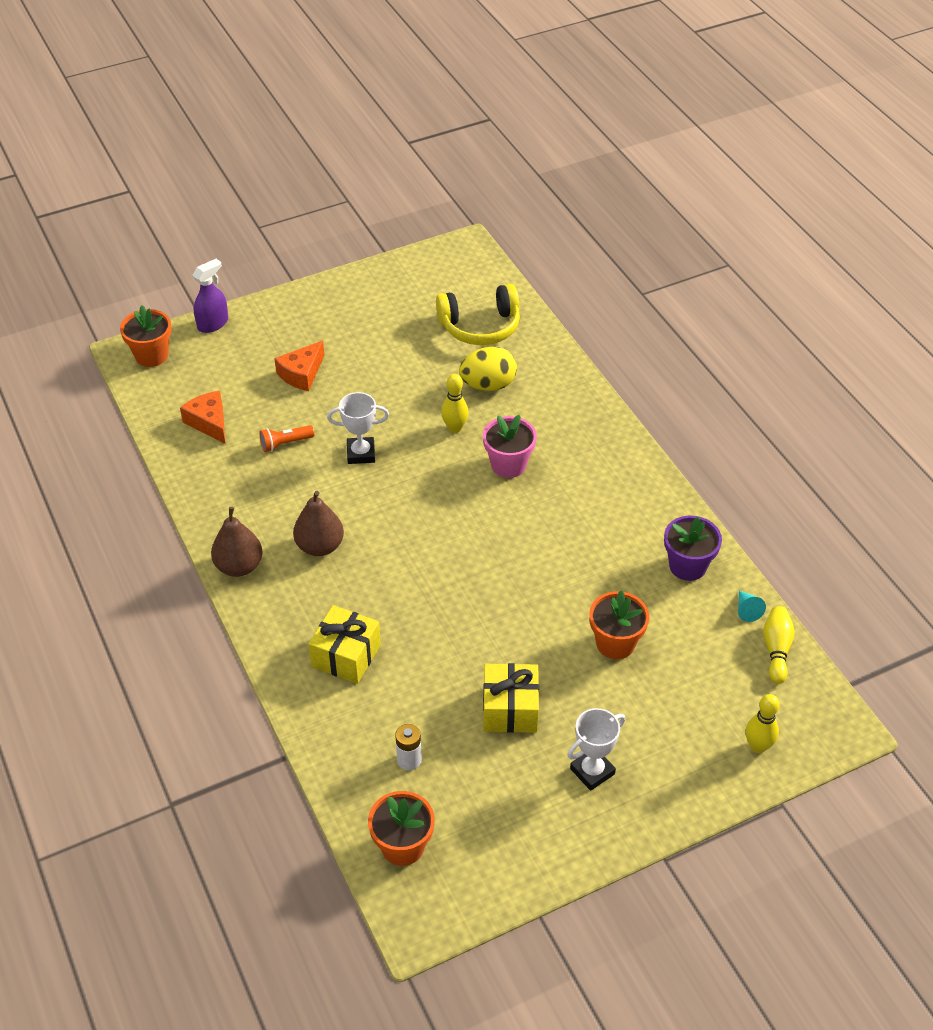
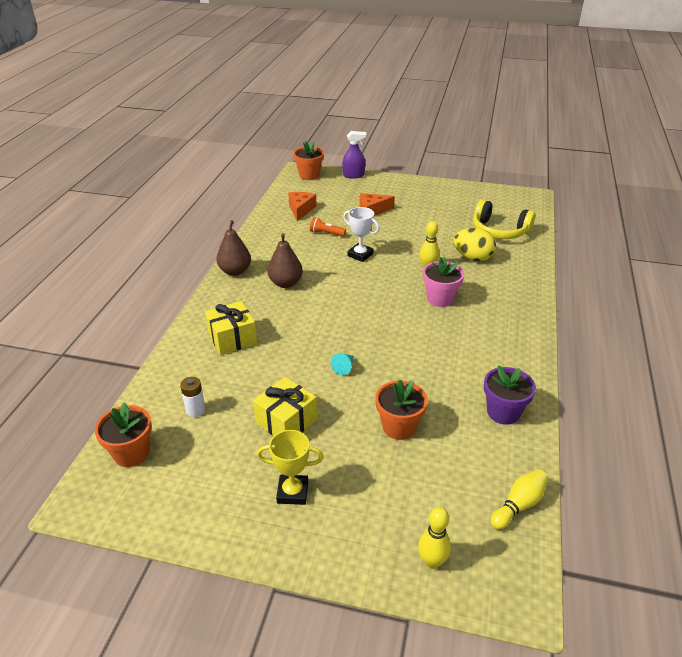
camera: 40 degrees right, 10 degrees down
white trophy [567,708,625,791] -> yellow trophy [257,430,324,505]
turquoise cone [738,591,766,622] -> turquoise cone moved to [331,353,354,375]

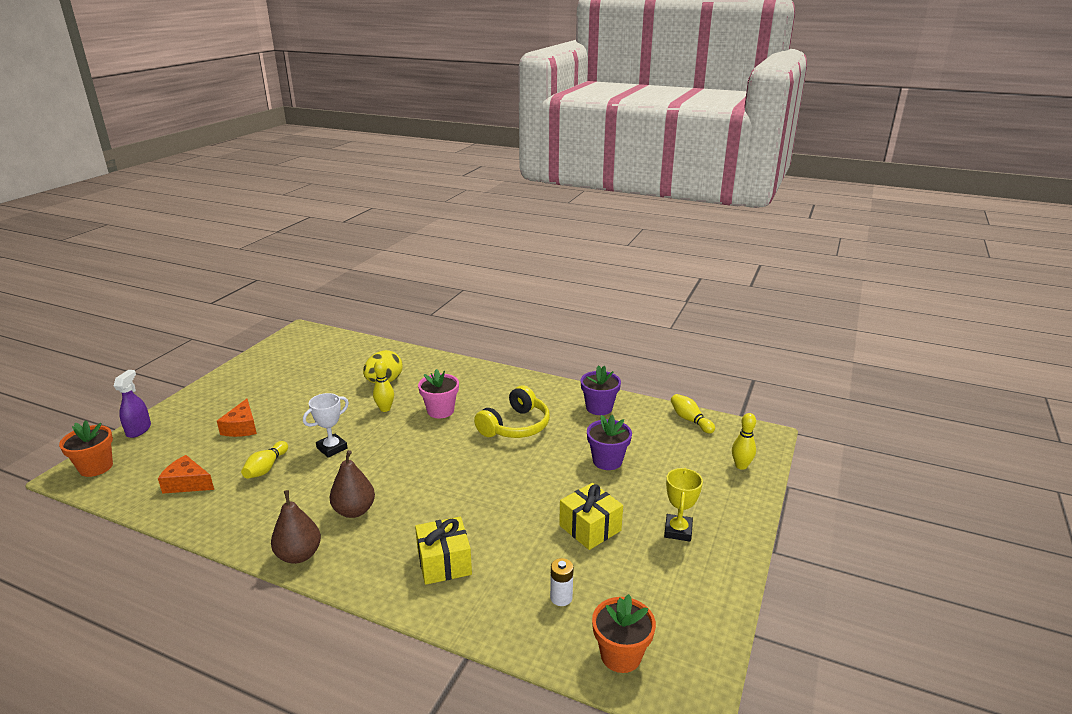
camera: 80 degrees left, 10 degrees down
orange flashlight [310,217,346,237] -> yellow bowling pin [241,441,288,479]
turquoise cone [331,353,354,375] -> none
orange flower pot [375,380,428,440] -> purple flower pot [587,415,632,470]
yellow headphones [473,200,535,239] -> yellow headphones moved to [474,385,550,438]

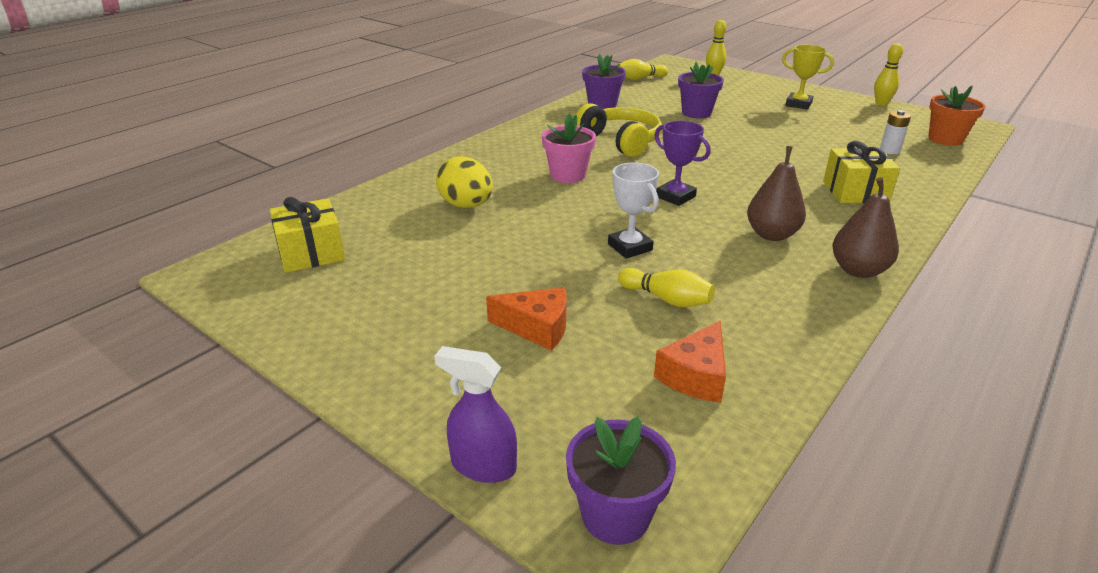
camera: 75 degrees left, 5 degrees up
orange flower pot [59,420,113,477] -> purple flower pot [566,417,676,545]
yellow bowling pin [373,360,394,412] -> yellow bowling pin moved to [874,43,903,106]
yellow gift [559,483,623,550] -> yellow gift moved to [270,197,345,273]
none -> purple trophy [654,120,711,206]

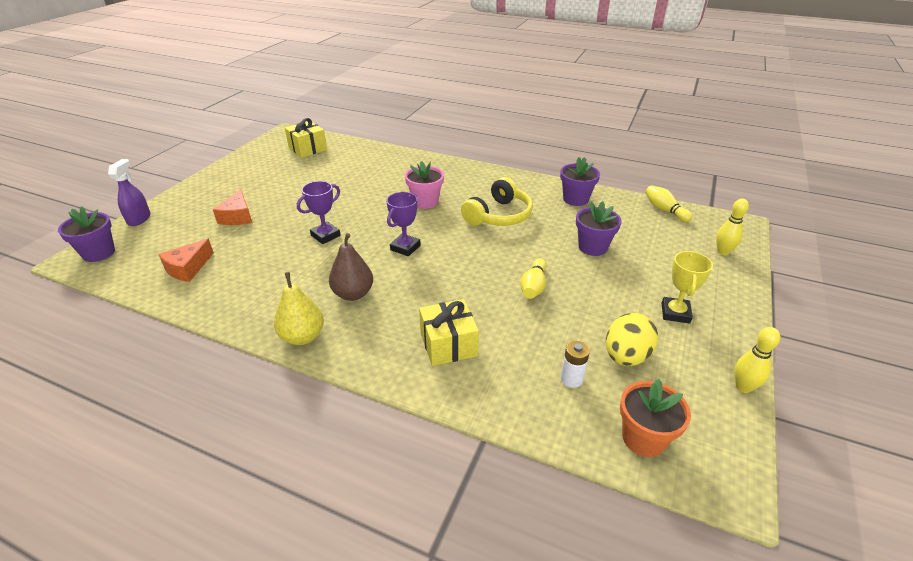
camera: 75 degrees right, 5 degrees up
yellow egg [436,156,493,208] -> yellow egg moved to [606,313,658,366]
white trophy [608,163,659,259] -> purple trophy [297,181,341,244]
yellow bowling pin [618,268,715,307] -> yellow bowling pin moved to [521,258,546,299]
orange cheese [654,321,726,403] -> orange cheese turned 75 degrees counterclockwise [158,239,214,282]
brown pear [833,177,899,278] -> yellow pear [274,272,324,345]

